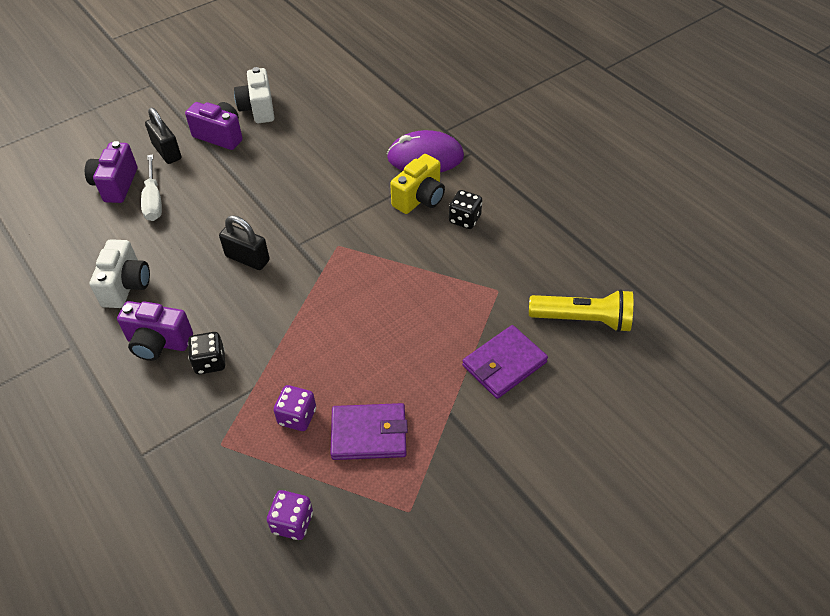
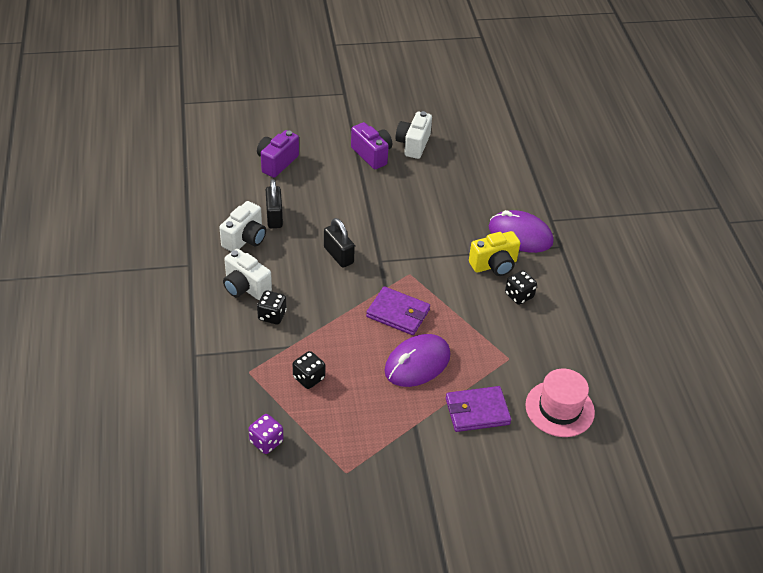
camera: 25 degrees right, 5 degrees down
purple camera [117,301,193,361] -> white camera [223,249,272,300]
white screwdriver [141,155,162,221] -> none
black padlock [145,108,182,164] -> black padlock moved to [266,179,283,228]
purple dice [273,385,316,431] -> black dice [293,351,325,389]
purple wallet [330,403,408,460] -> purple wallet moved to [366,286,430,335]
yellow flashlight [529,289,633,332] -> pink hat [525,369,595,437]
none -> purple mouse [384,334,450,387]

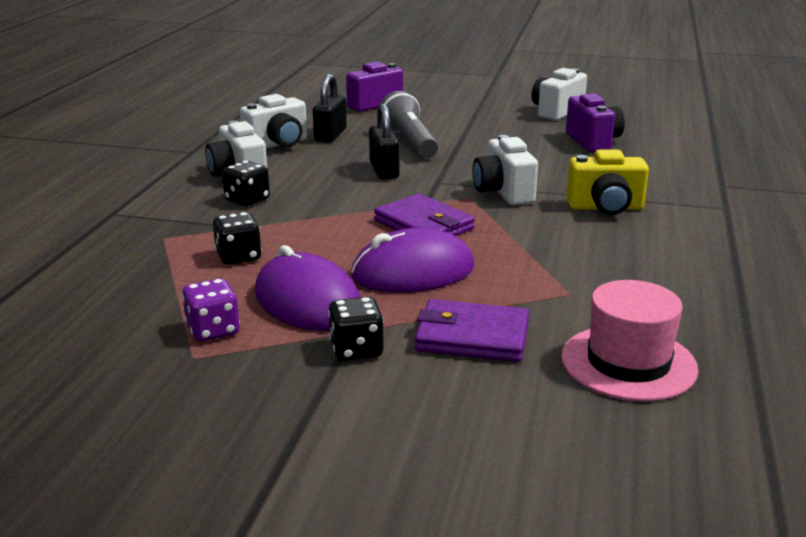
camera: 25 degrees right, 20 degrees down
purple dice [248,414,284,454] -> purple dice moved to [182,278,240,342]
purple camera [351,122,392,169] -> purple camera moved to [566,94,625,152]
purple mouse [489,210,554,253] -> purple mouse moved to [255,245,361,331]
black dice [505,270,537,305] -> black dice moved to [328,297,384,361]
none -> grey flashlight [381,91,438,159]
none -> white camera [472,135,538,205]

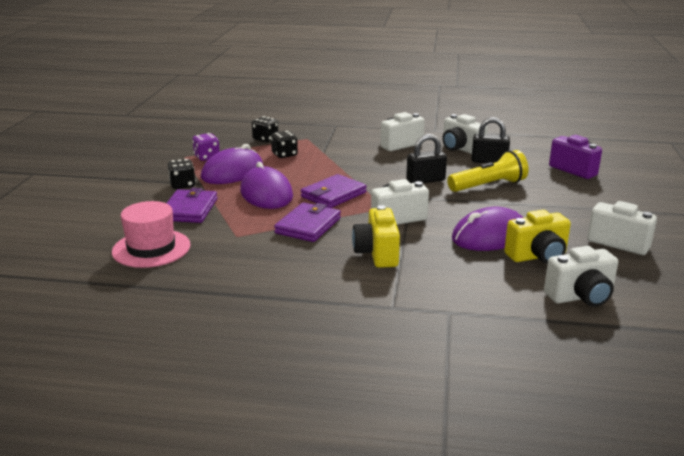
camera: 85 degrees right, 0 degrees up
black dice [222,160,270,206] -> black dice moved to [252,116,278,142]
grey flashlight [381,91,438,159] -> yellow flashlight [447,150,528,192]
purple camera [566,94,625,152] -> yellow camera [504,210,571,264]
none -> purple wallet [274,202,341,242]
none -> purple mouse [452,207,524,251]
none -> white camera [544,246,618,307]

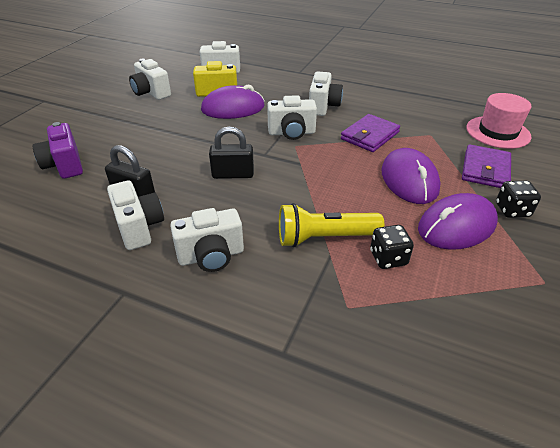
camera: 165 degrees left, 15 degrees up
purple dice [192,133,220,161] -> none
black dice [252,116,278,142] -> none
purple wallet [301,174,367,208] -> none
yellow camera [352,205,400,268] -> white camera [309,72,343,116]
yellow flashlight [447,150,528,192] -> yellow flashlight moved to [279,203,384,247]

